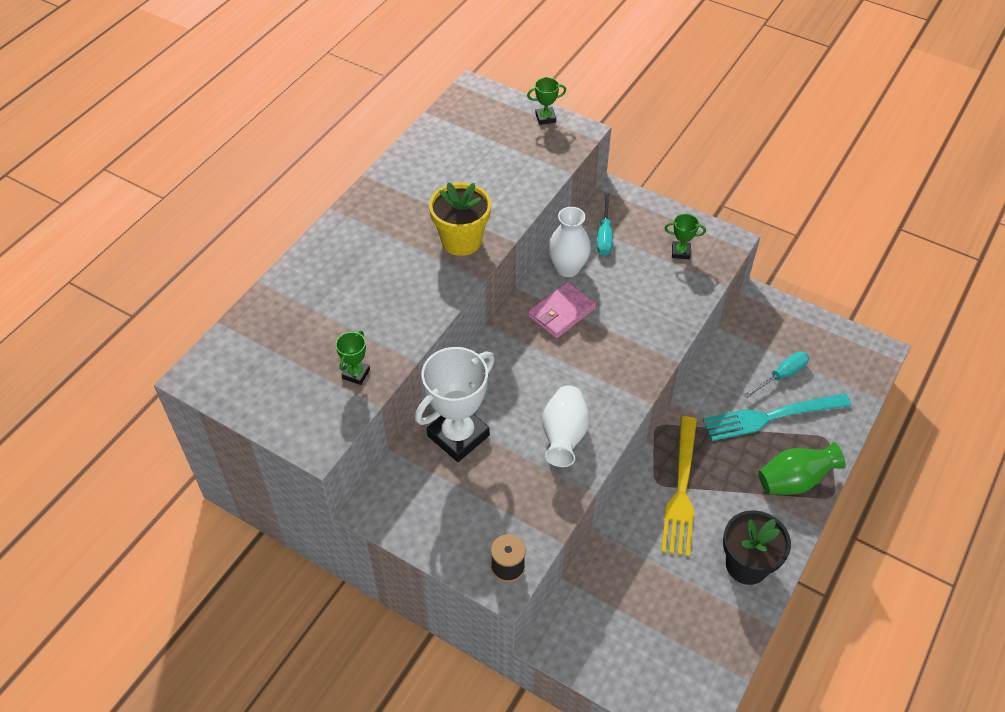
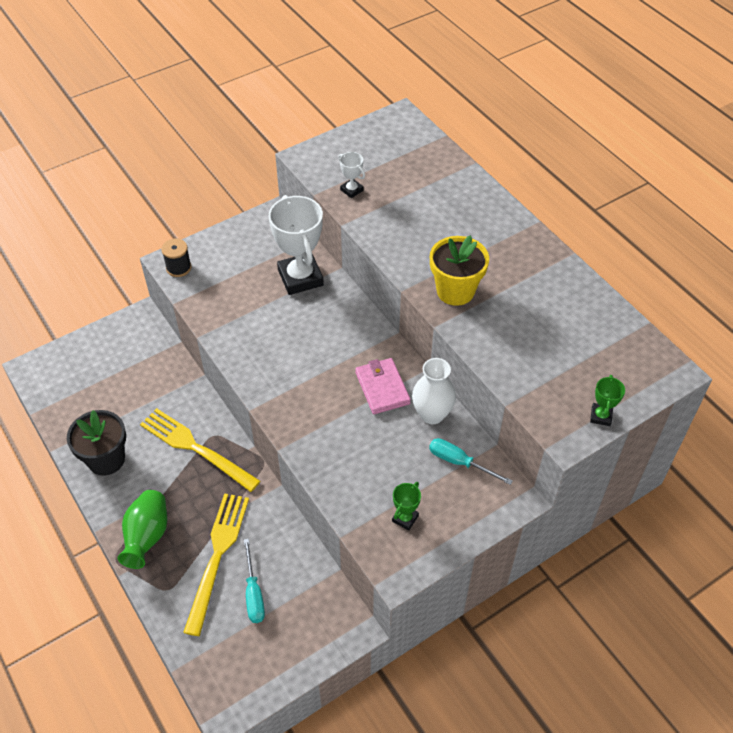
camera: 115 degrees right, 0 degrees up
green trophy [335,331,370,385] -> white trophy [338,152,365,198]
white vase [542,386,590,467] -> none
turquoise fork [703,393,851,441] -> yellow fork [183,493,249,636]

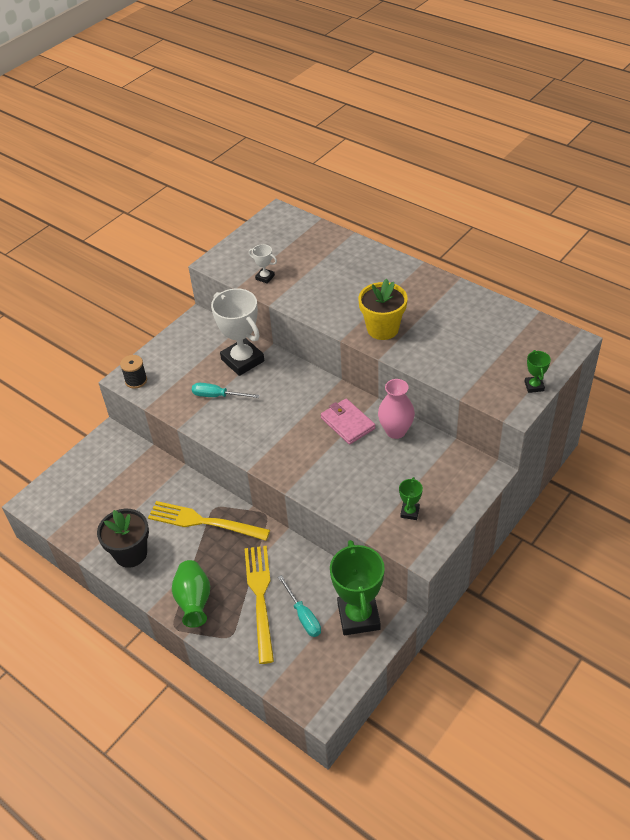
camera: 15 degrees left, 5 degrees down
white vase [412,358,456,424] -> pink vase [378,379,415,439]
turquoise screwdriver [429,438,513,485] -> turquoise screwdriver moved to [192,383,259,398]
none -> green trophy [330,540,385,635]

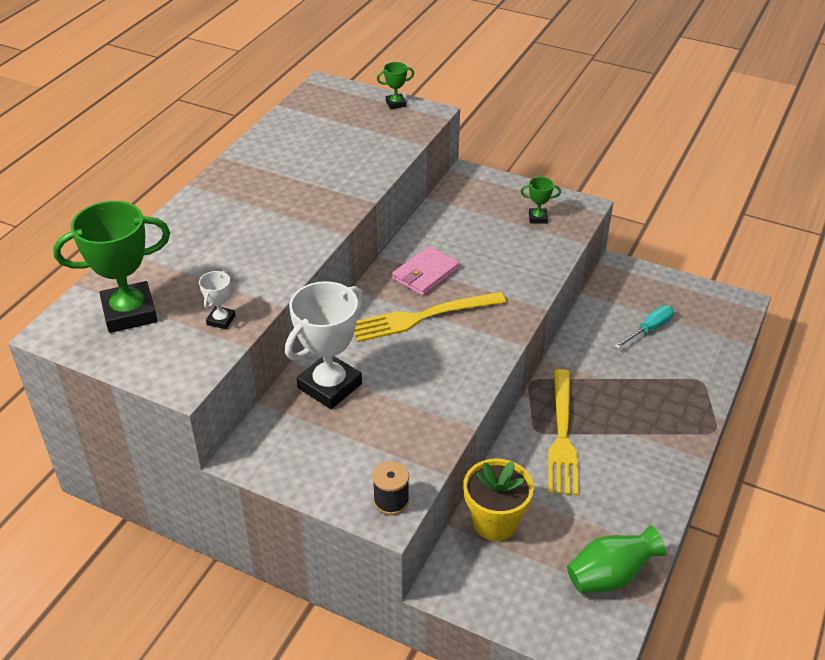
camera: 105 degrees left, 5 degrees down
black flower pot [97,509,149,568] -> none
green vase [172,560,210,628] -> green vase moved to [567,525,666,593]
turquoise screwdriver [192,383,259,398] -> none
yellow fork [244,546,274,664] -> yellow fork moved to [354,292,506,342]
green trophy [330,540,385,635] -> green trophy moved to [53,201,170,333]
yellow flower pot [358,279,408,340] -> yellow flower pot moved to [463,459,534,541]
pink vase [378,379,415,439] -> none

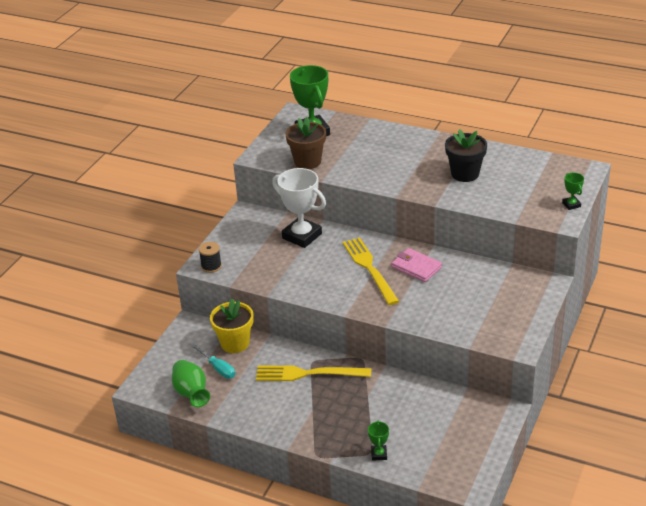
camera: 90 degrees right, 5 degrees down
white trophy [199,271,235,329] -> brown flower pot [285,117,326,169]
green trophy [520,177,561,224] -> green trophy moved to [368,420,389,461]
turquoise screwdriver [614,305,674,349] -> turquoise screwdriver moved to [190,344,235,379]
none -> black flower pot [445,129,487,182]

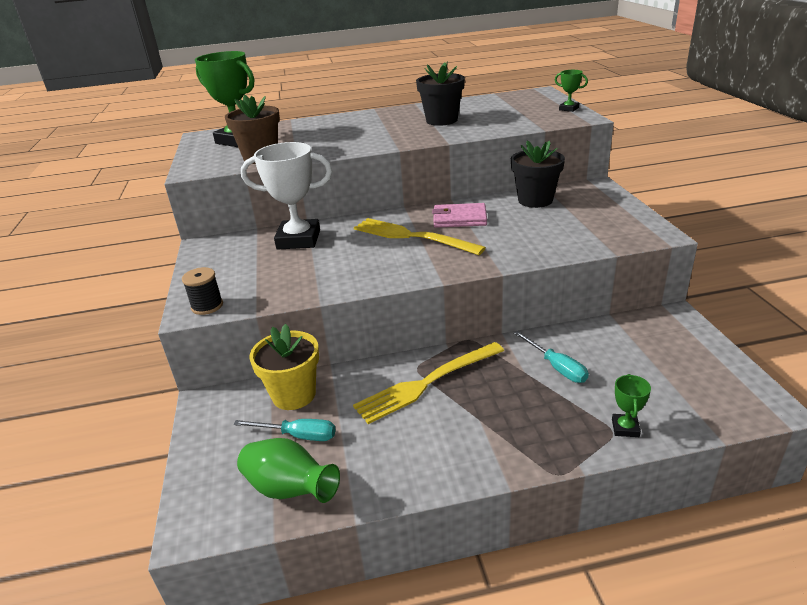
camera: 35 degrees left, 5 degrees down
green trophy [368,420,389,461] -> green trophy turned 45 degrees clockwise [612,374,651,437]
none -> black flower pot [511,140,565,208]
none -> turquoise screwdriver [514,331,589,383]

